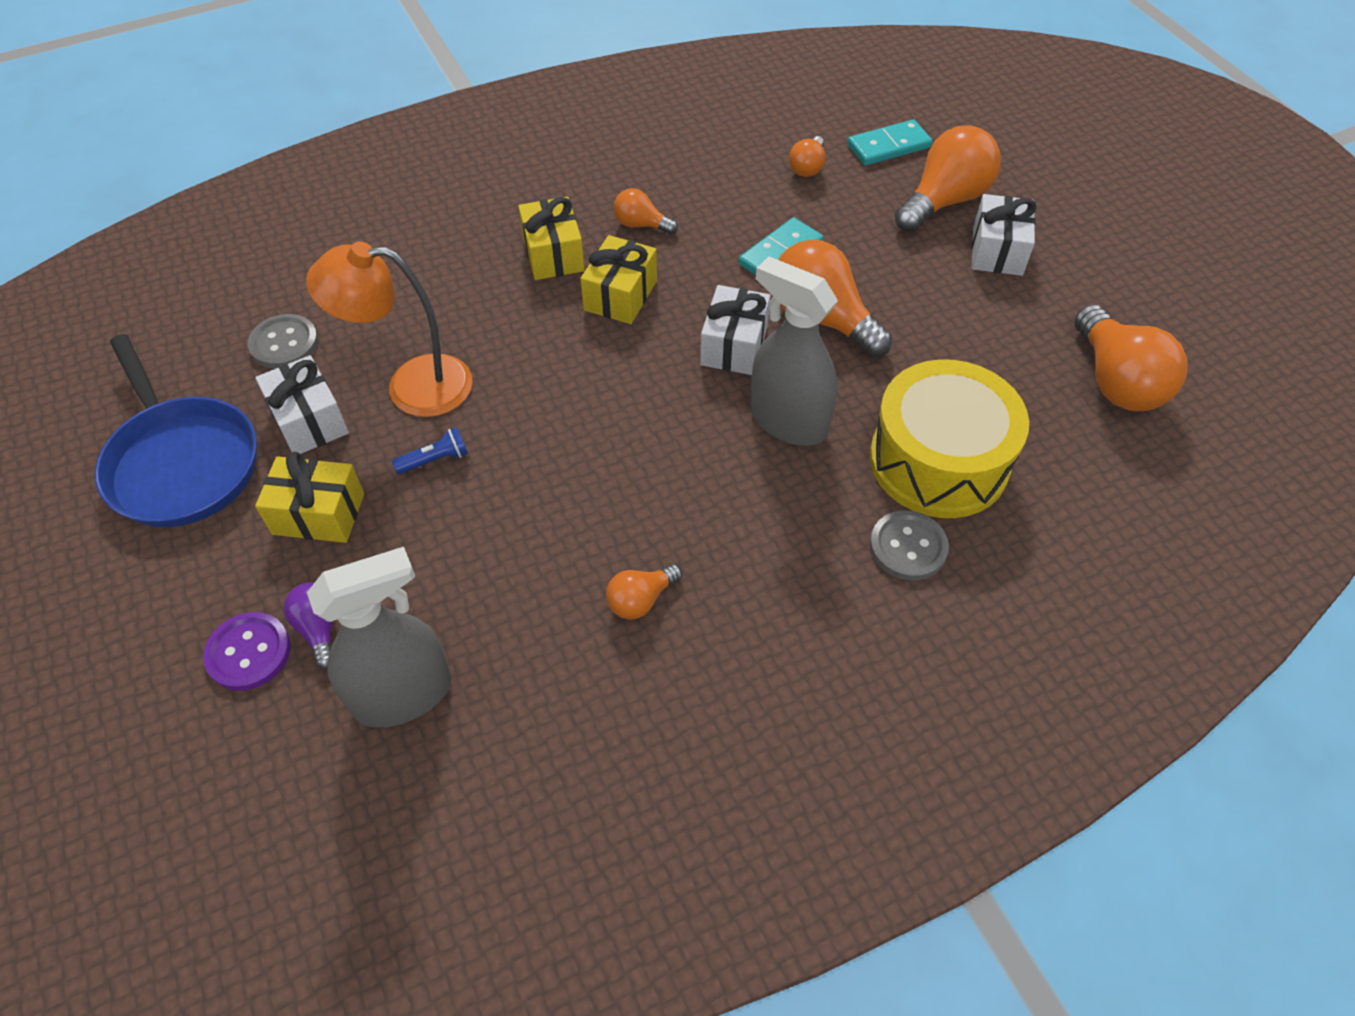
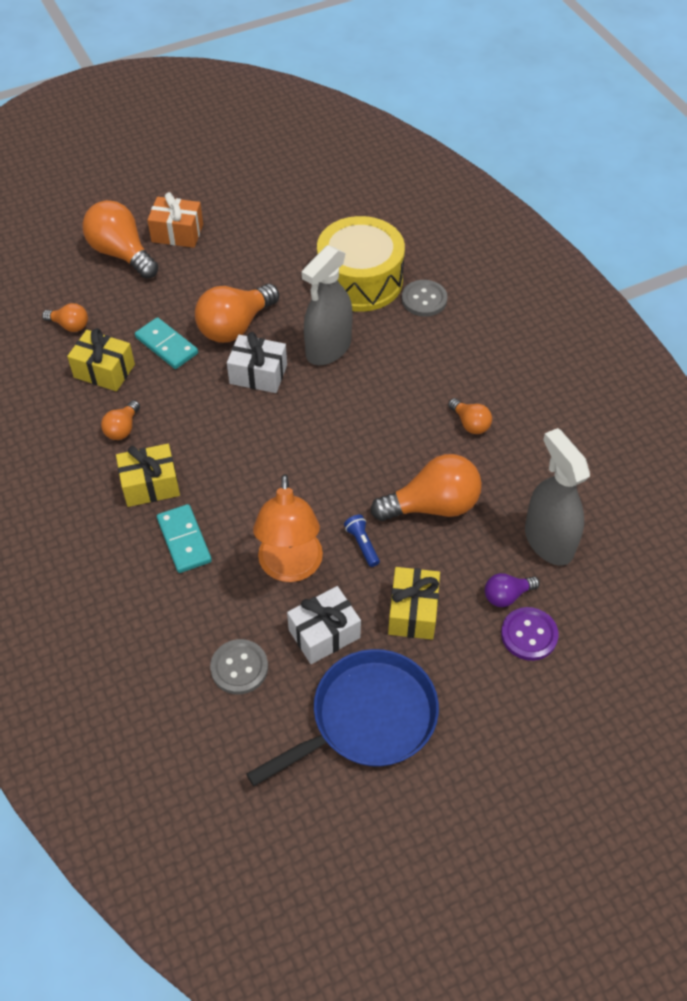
camera: 90 degrees left, 0 degrees up
yellow gift [580,235,657,324] -> yellow gift moved to [67,328,135,391]
turquoise domino [847,120,932,166] -> turquoise domino moved to [157,504,212,573]
white gift [972,194,1037,276] -> orange gift [147,192,203,248]
orange light bulb [1074,305,1188,411] -> orange light bulb moved to [371,454,482,521]

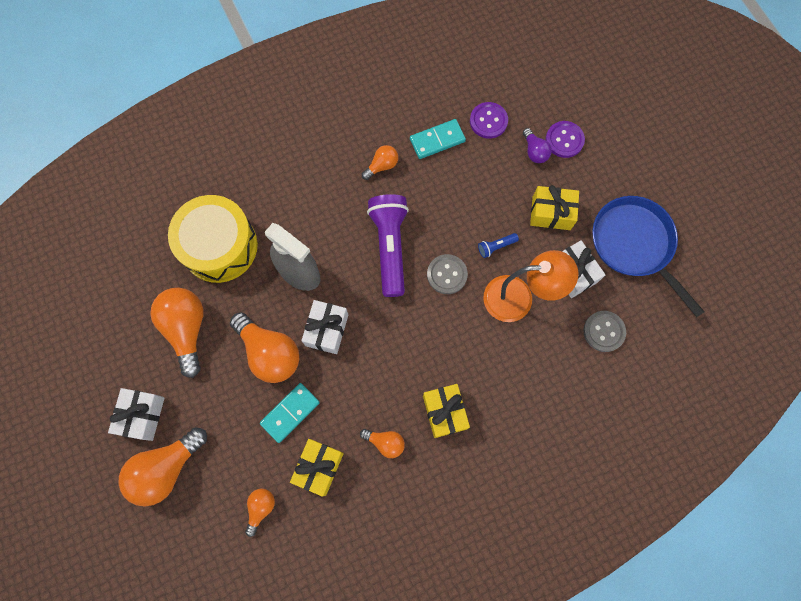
camera: 90 degrees left, 20 degrees up
orange gift [147,192,203,248] -> white gift [108,388,164,441]
turquoise domino [157,504,212,573] -> turquoise domino moved to [410,119,466,159]
orange light bulb [371,454,482,521] -> orange light bulb moved to [150,288,203,378]
grey button [402,280,447,317] -> grey button moved to [427,254,468,294]
grey spray bottle [525,428,590,566] -> purple button [470,102,508,139]
none -> purple flashlight [367,194,409,297]

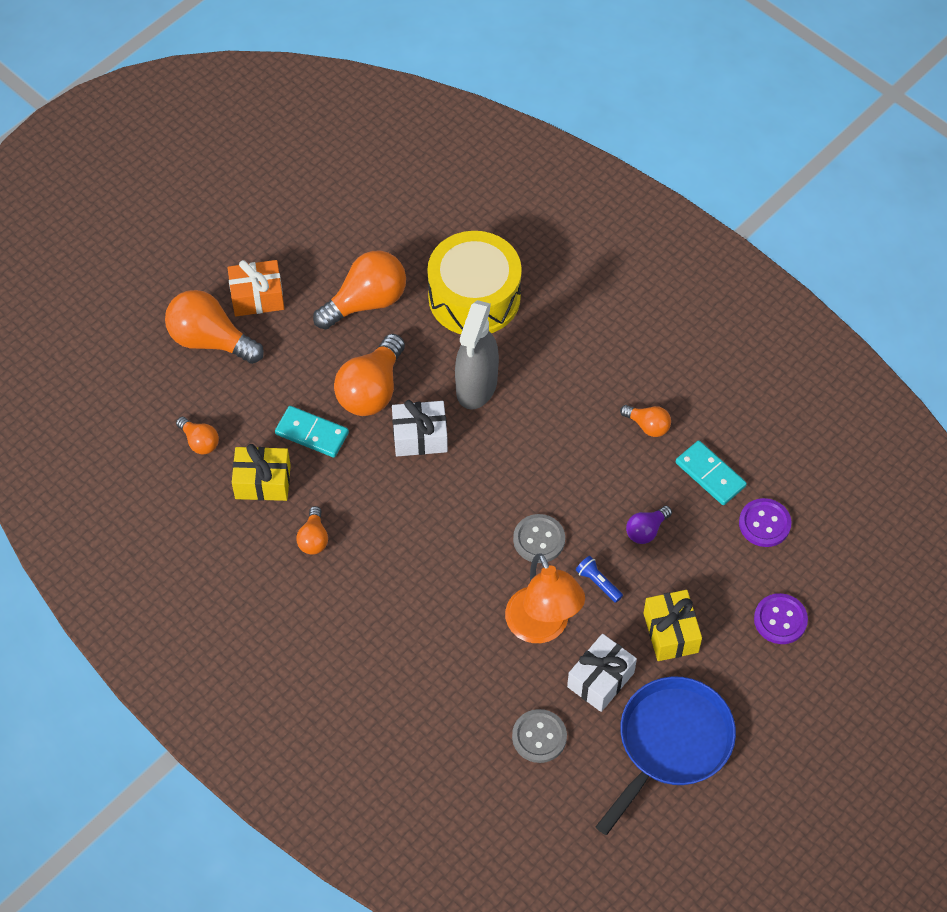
camera: 70 degrees right, 15 degrees down
white gift [108,388,164,441] -> orange gift [227,260,285,316]
orange light bulb [245,489,275,537] -> orange light bulb turned 45 degrees clockwise [176,417,219,455]
purple flashlight [367,194,409,297] -> none
yellow gift [423,384,470,438] -> none
purple light bulb [523,128,552,163] -> purple light bulb moved to [626,506,672,544]

